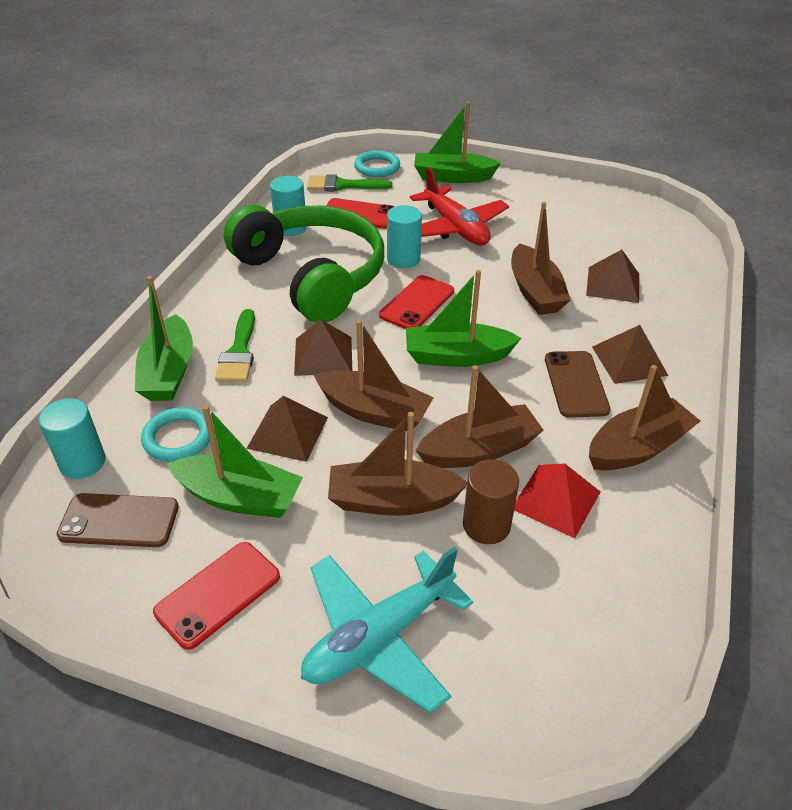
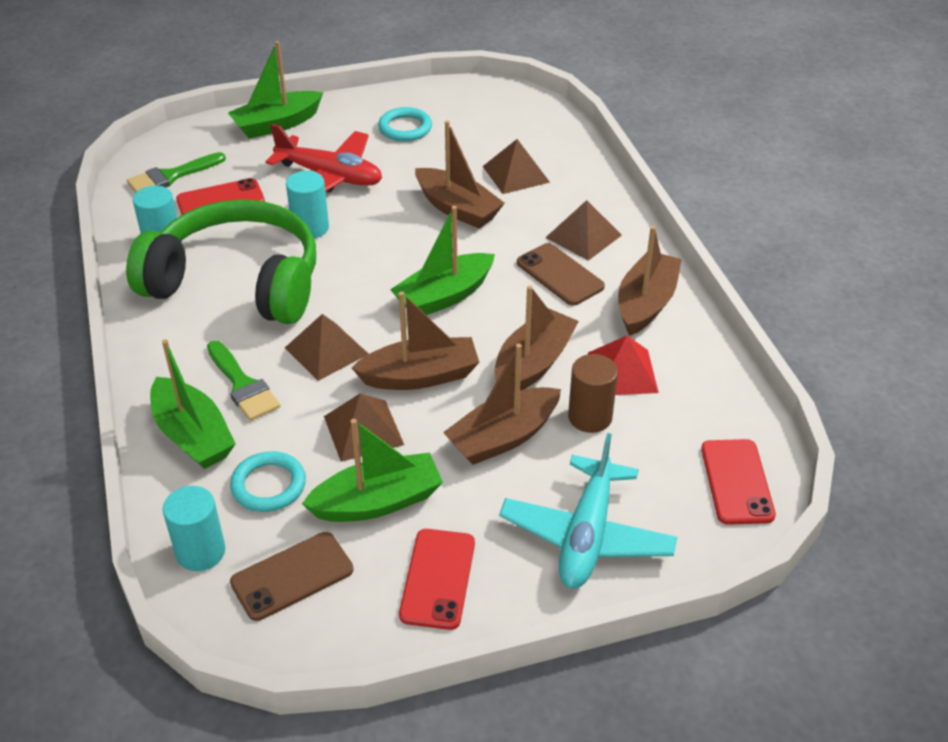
camera: 35 degrees left, 0 degrees up
turquoise ring [354,150,400,177] -> turquoise ring moved to [378,107,432,141]
red phone [379,275,454,329] -> red phone moved to [701,439,776,525]

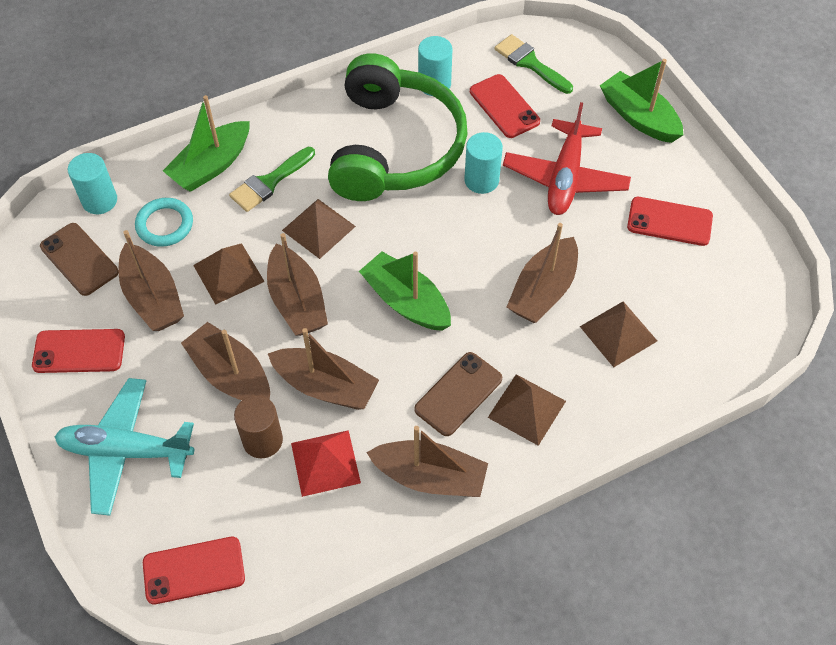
camera: 80 degrees right, 15 degrees up
green boat [302,419,443,522] -> brown boat [119,230,184,331]
turquoise ring [378,107,432,141] -> red phone [627,197,713,246]

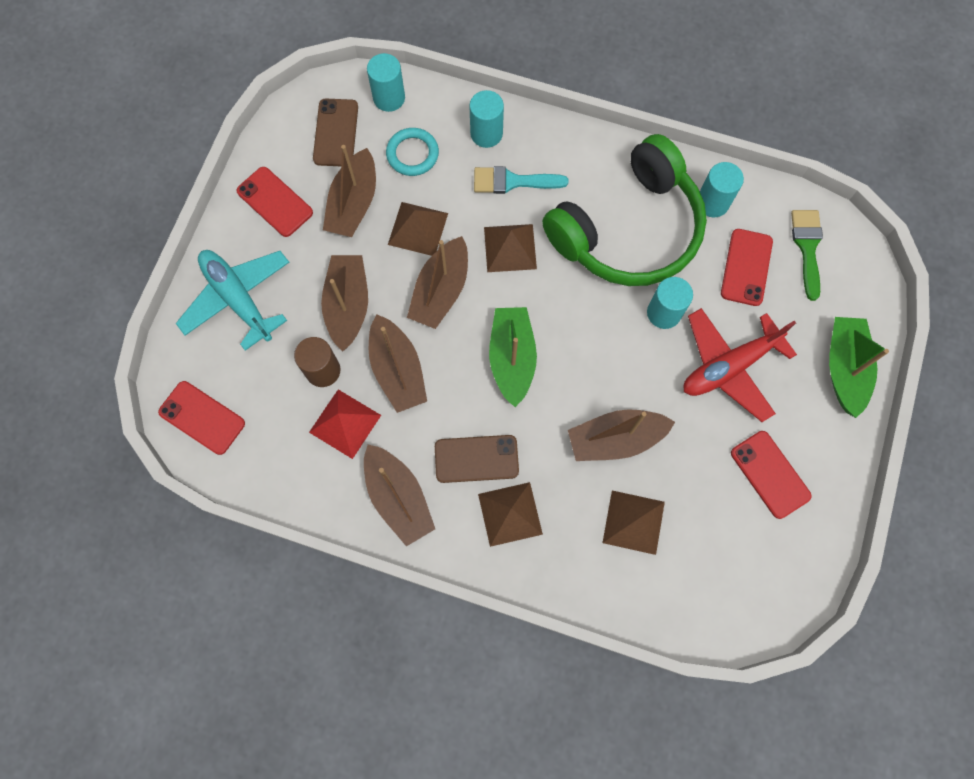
camera: 45 degrees right, 15 degrees up
green boat [163,95,250,192] -> turquoise cylinder [469,90,504,148]
green brush [229,147,315,212] -> turquoise brush [474,166,568,194]

